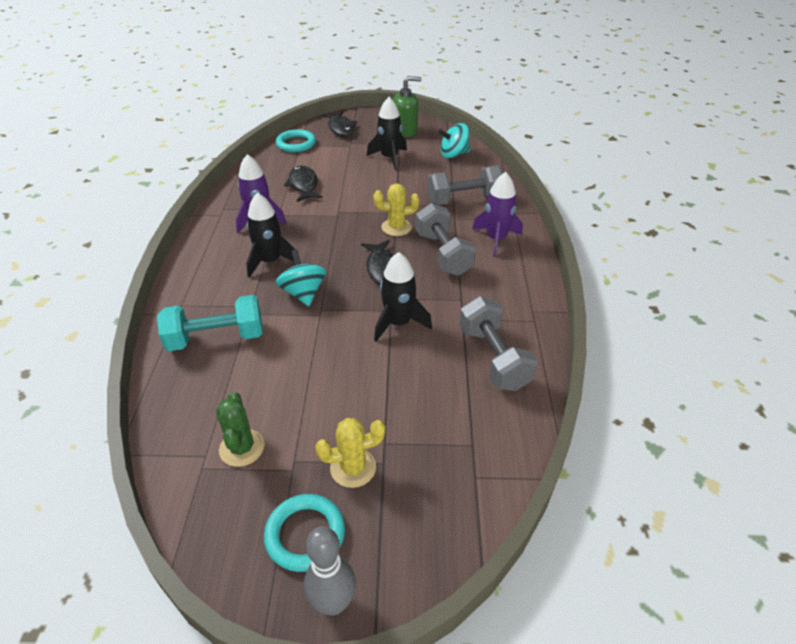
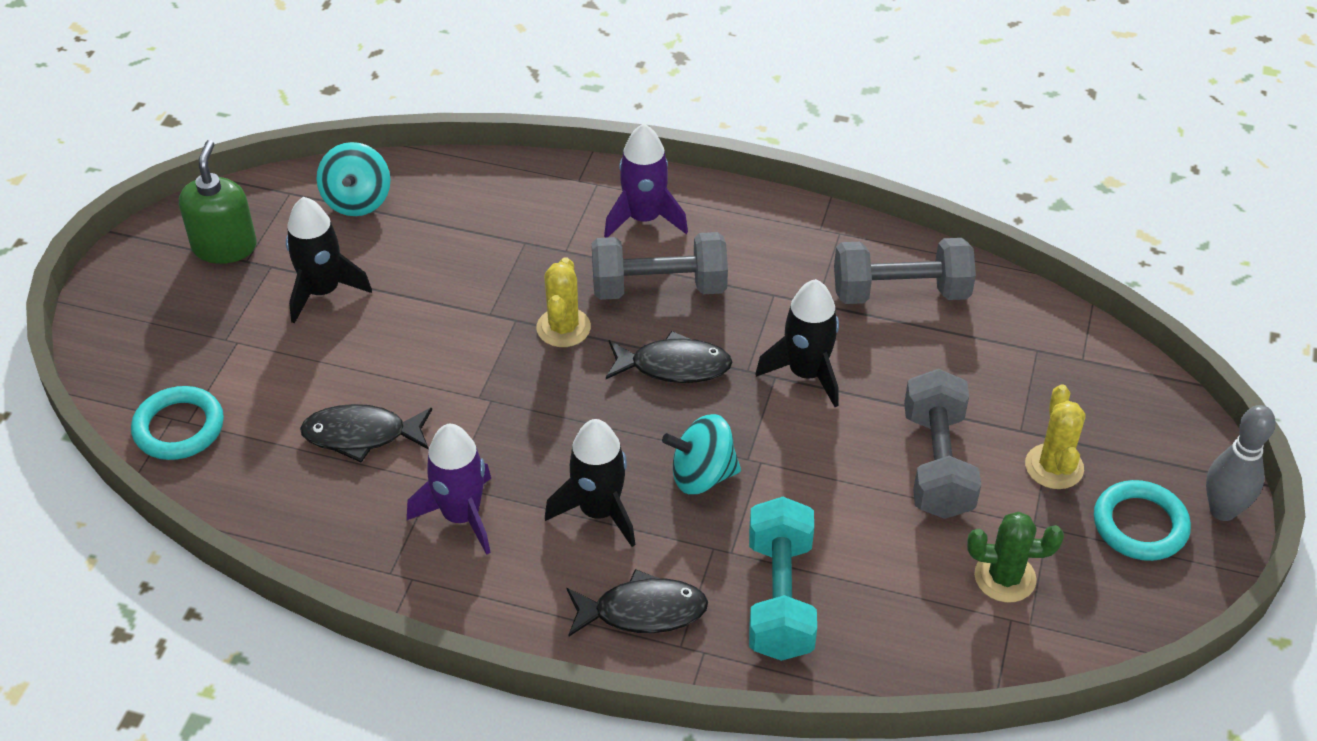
camera: 75 degrees left, 5 degrees up
black fish [323,111,357,136] -> black fish moved to [567,569,708,636]
grey dumbbell [427,165,503,205] -> grey dumbbell moved to [904,369,981,519]

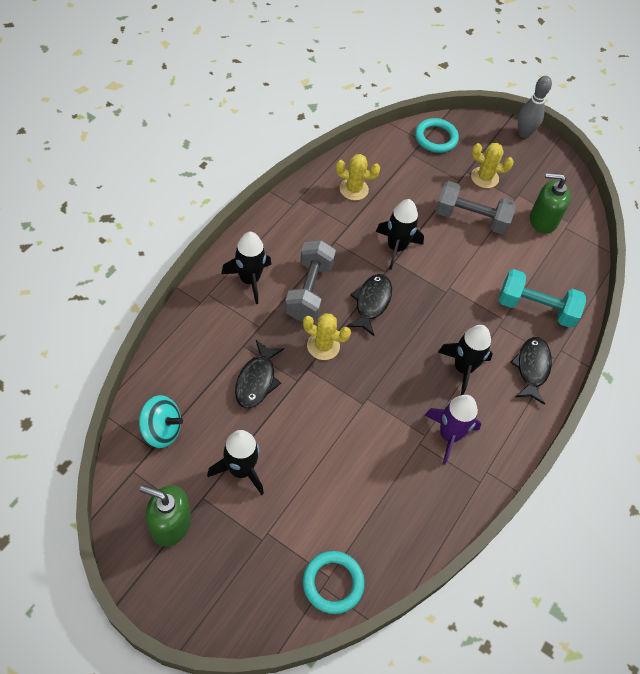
camera: 80 degrees left, 10 degrees up
black fish [300,404,432,462] -> black fish moved to [235,340,284,408]
purple rocket [604,124,688,238] -> black rocket [221,232,271,304]
turquoise spinning top [662,414,741,494] -> none
grey dumbbell [834,238,976,304] -> yellow cactus [336,154,380,200]
green cactus [967,512,1064,603] -> green soap dispenser [530,173,571,234]
turquoise ring [1094,480,1191,561] -> turquoise ring moved to [415,118,459,153]

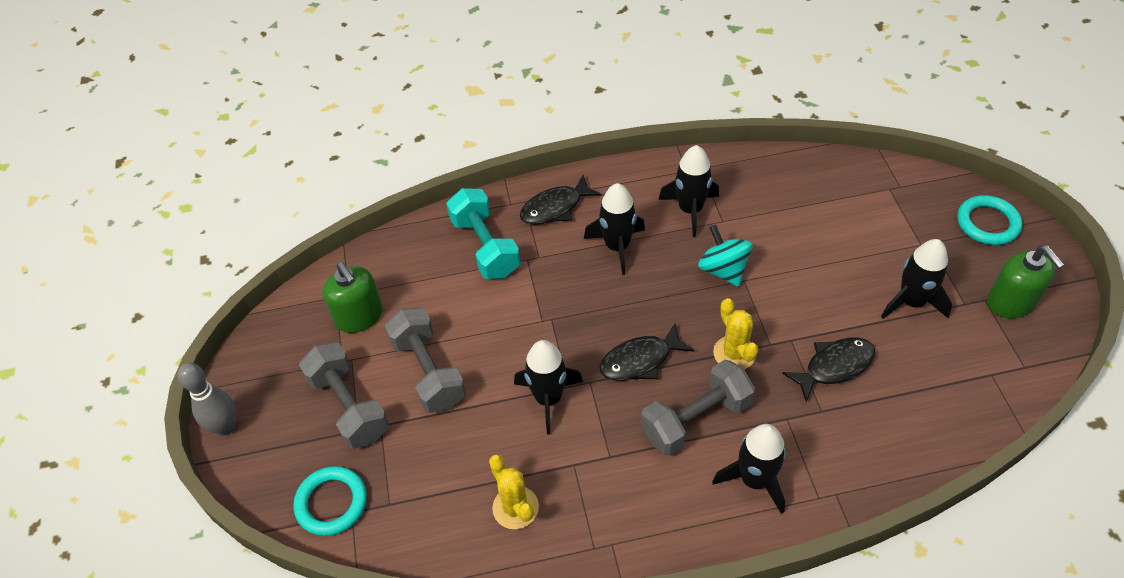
camera: 125 degrees left, 5 degrees down
turquoise spinning top [139,395,183,448] -> turquoise spinning top moved to [698,225,752,287]
turquoise ring [303,551,365,614] -> turquoise ring moved to [957,195,1022,245]
purple rocket [425,395,481,465] -> black rocket [658,145,719,237]
yellow cactus [471,143,514,188] -> grey dumbbell [299,342,389,449]

